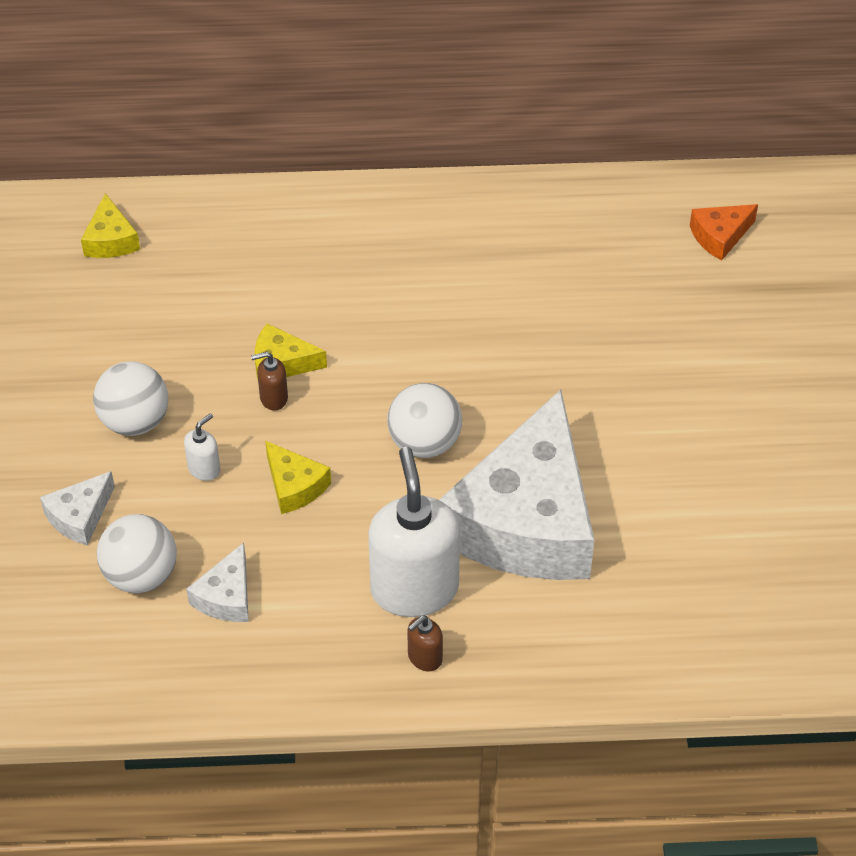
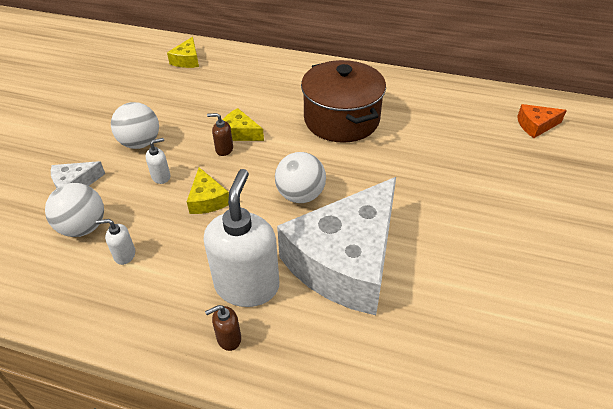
camera: 20 degrees right, 5 degrees down
white cheese [186,543,249,622] -> white soap dispenser [96,219,135,265]
none -> brown pot [301,60,386,143]

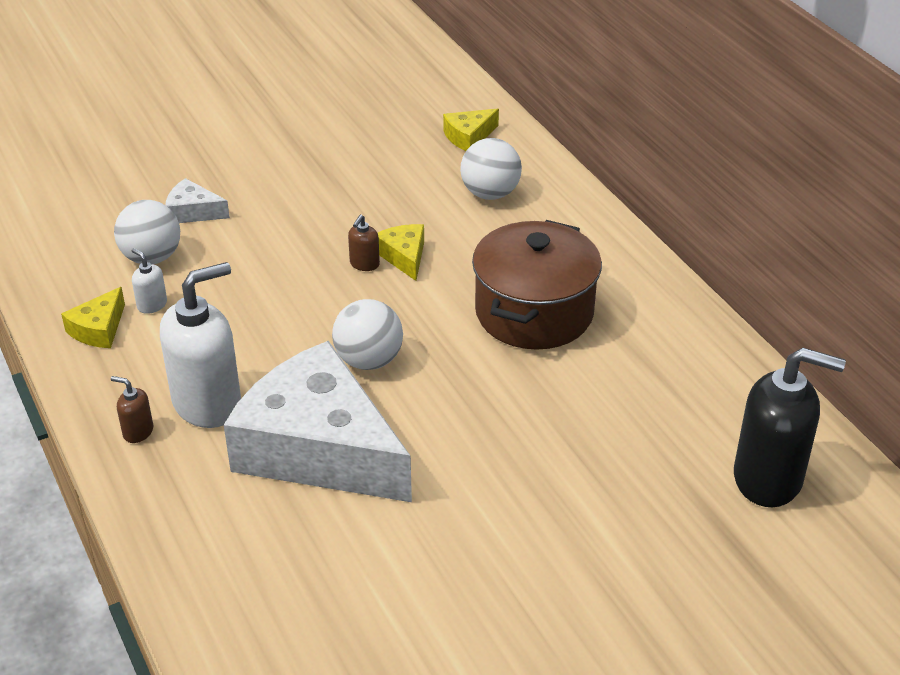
camera: 45 degrees right, 5 degrees down
white ball [111,102,159,149] -> white ball moved to [460,138,522,200]
white soap dispenser [146,138,170,184] -> none
yellow cheese [187,167,229,214] -> yellow cheese moved to [61,287,125,348]
brown soap dispenser [207,113,233,156] -> brown soap dispenser turned 120 degrees counterclockwise [348,215,380,271]
white cheese [277,177,396,315] -> white cheese turned 45 degrees clockwise [224,341,412,502]
orange cheese [517,104,567,138] -> black soap dispenser [734,348,846,507]

